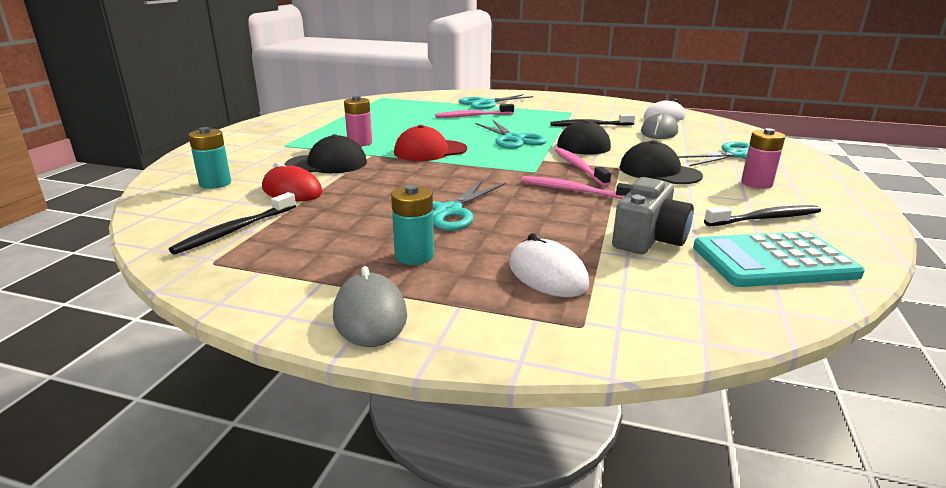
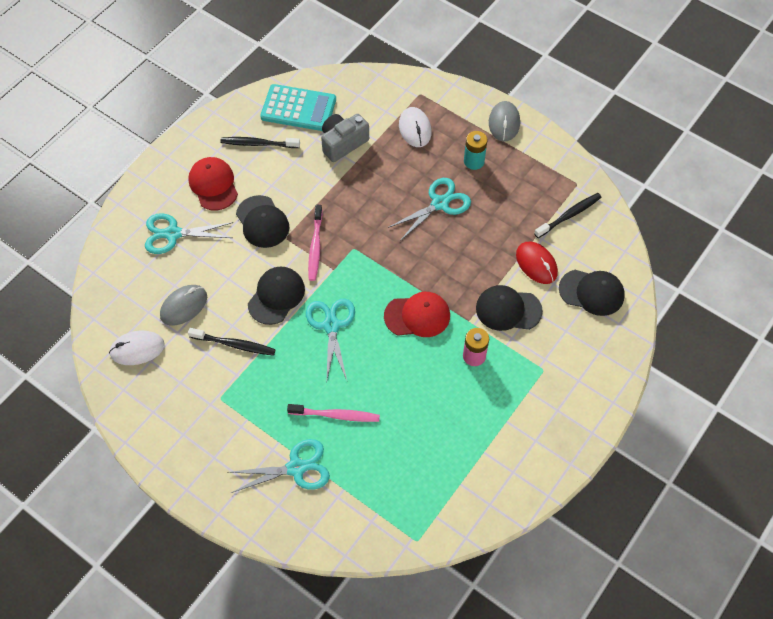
camera: 160 degrees left, 35 degrees up
turquoise battery [188,127,231,189] -> black cap [559,270,625,316]
pink toothbrush [521,176,632,199] -> none
pink battery [741,128,785,189] -> red cap [188,157,238,210]

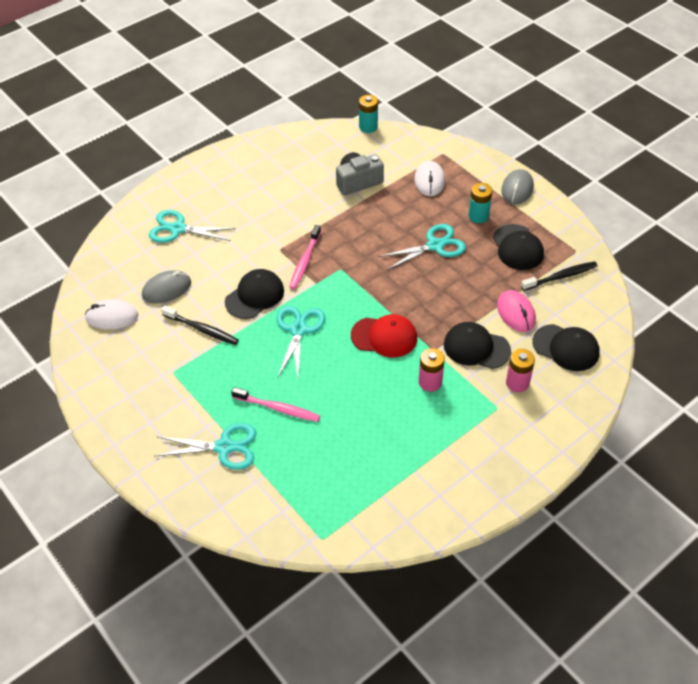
camera: 15 degrees right, 10 degrees down
red cap [188,157,238,210] -> none
black toothbrush [220,137,300,148] -> none
black cap [236,195,289,248] -> black cap moved to [493,224,544,270]
turquoise calculator [260,84,336,131] -> none
red mouse [516,242,558,284] -> pink mouse [497,290,536,332]
none -> turquoise battery [359,95,378,133]
none -> pink battery [506,349,535,392]

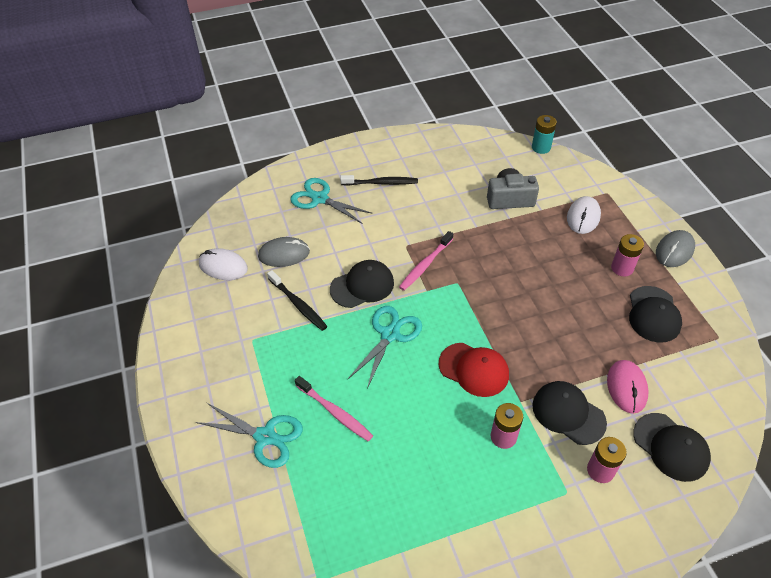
camera: 20 degrees right, 0 degrees up
turquoise scissors [379,224,466,270] -> none
turquoise battery [469,183,492,223] -> pink battery [611,234,644,276]
black toothbrush [521,261,598,291] -> black toothbrush moved to [340,175,418,186]

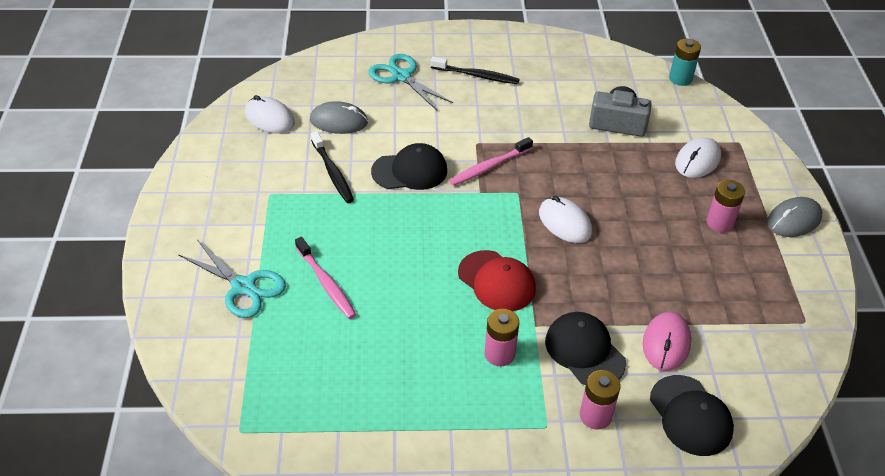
camera: 15 degrees right, 5 degrees down
turquoise scissors [348,306,422,388] -> none
black cap [629,286,682,343] -> none
none -> white mouse [539,196,592,243]

